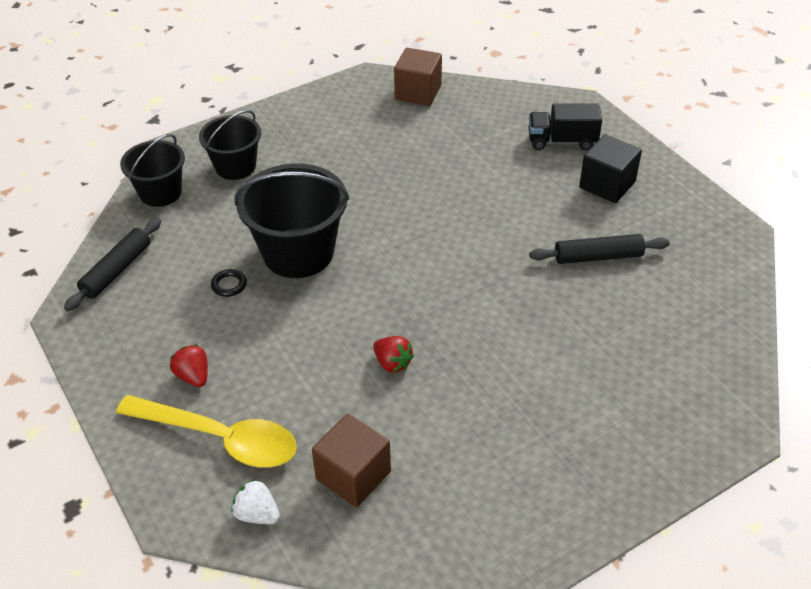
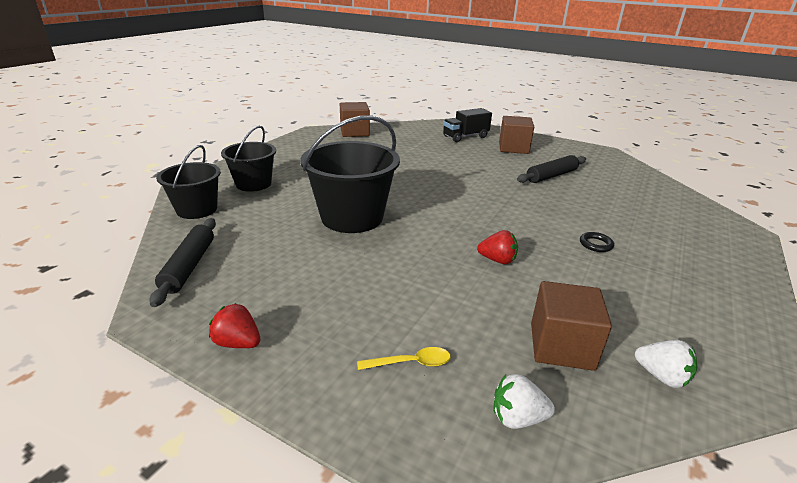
camera: 30 degrees left, 15 degrees down
yellow spoon [116,395,297,468] -> yellow spoon [357,347,451,370], size x0.42
red strawberry [170,345,208,387] -> red strawberry moved to [209,303,260,348]
black ring [211,269,247,297] -> black ring moved to [580,232,614,252]
black cube [579,134,642,203] -> brown cube [499,116,534,154]
none -> white strawberry [635,340,697,388]

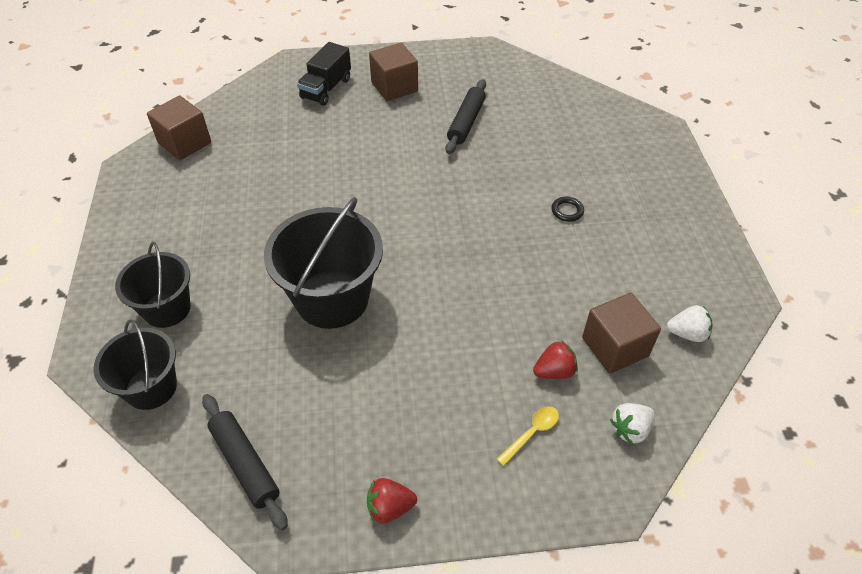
camera: 35 degrees left, 20 degrees up
red strawberry [477,230,518,264] -> red strawberry moved to [533,341,578,379]

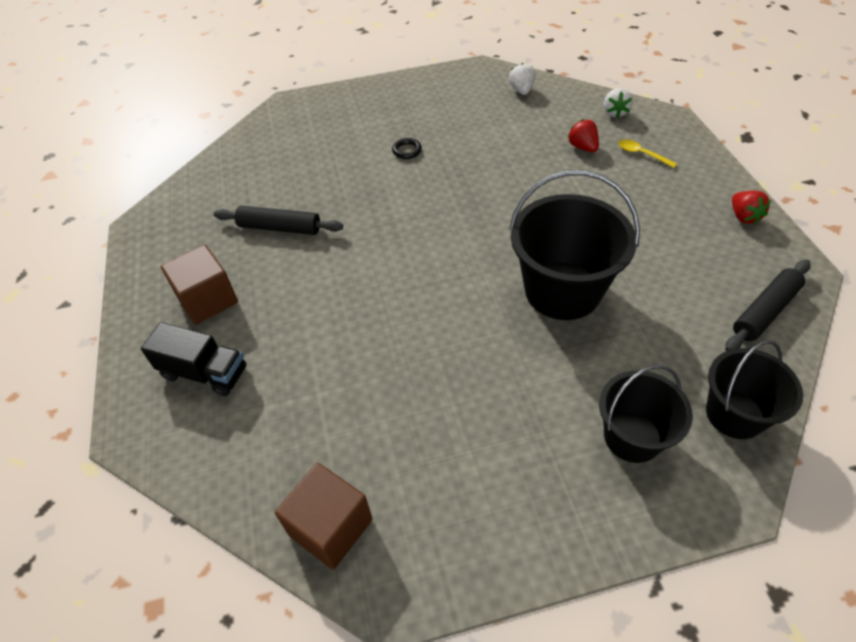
camera: 95 degrees left, 0 degrees up
brown cube [582,293,661,374] -> none
white strawberry [610,403,655,445] -> white strawberry turned 45 degrees clockwise [604,88,633,118]

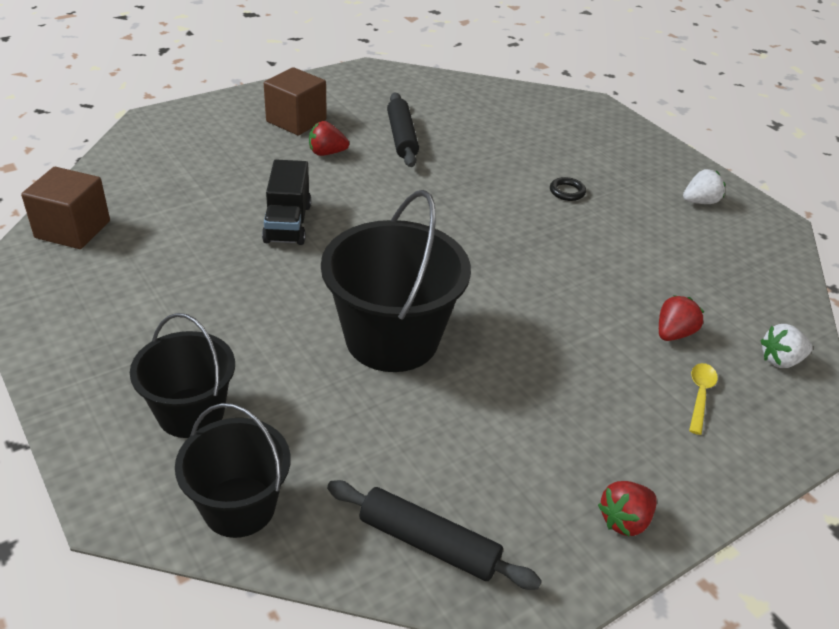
camera: 65 degrees right, 10 degrees down
black truck [141,322,247,397] -> black truck moved to [262,160,311,245]
white strawberry [509,63,536,95] -> white strawberry moved to [683,169,725,204]
none -> red strawberry [309,121,349,156]

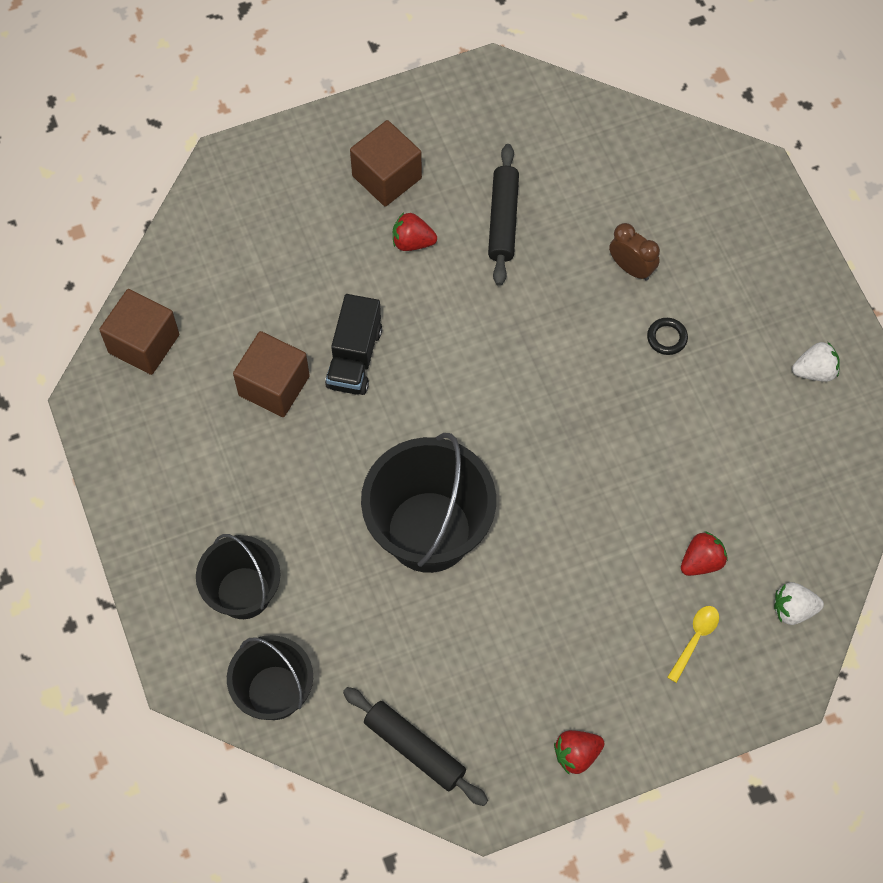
camera: 15 degrees right, 25 degrees up
none -> brown cube [233,331,310,417]
none -> brown clock [609,223,660,280]

